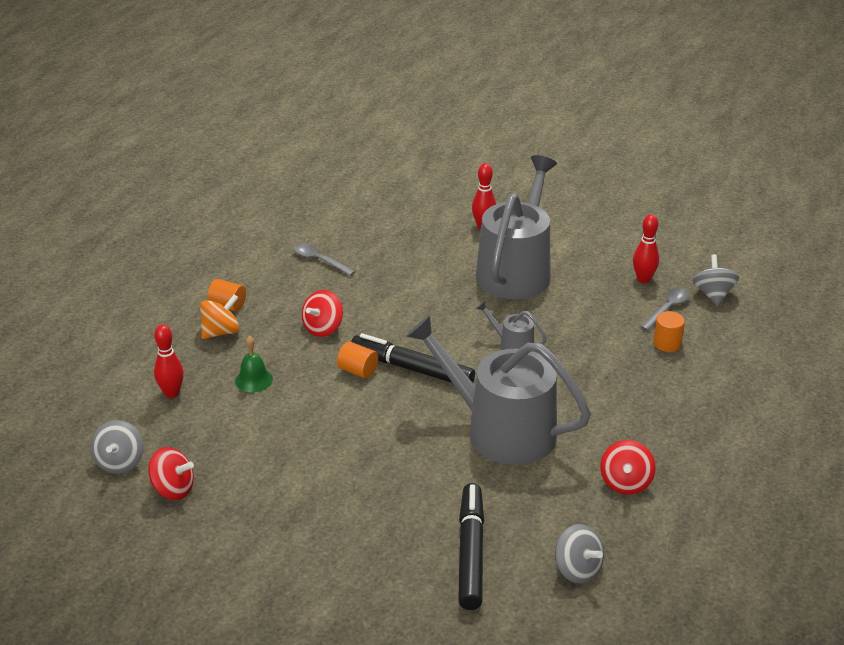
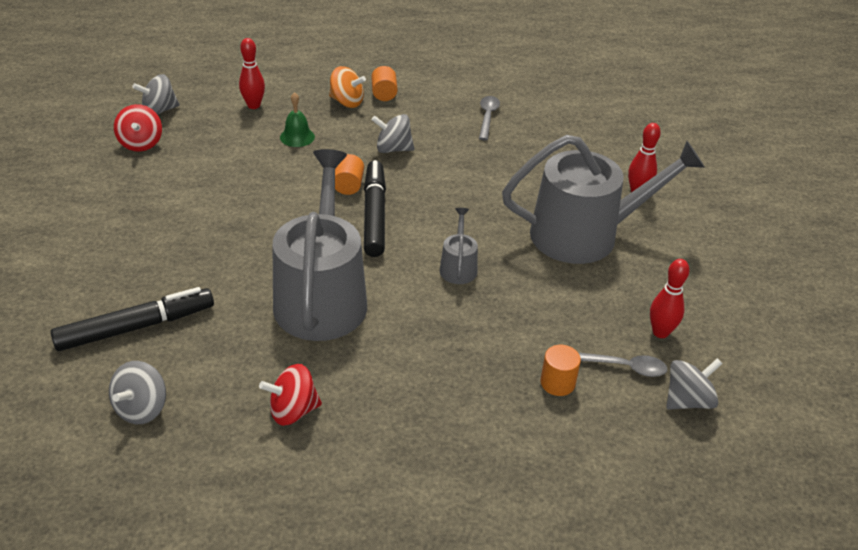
camera: 60 degrees right, 5 degrees up
red spinning top [302,290,343,337] -> grey spinning top [371,114,414,153]

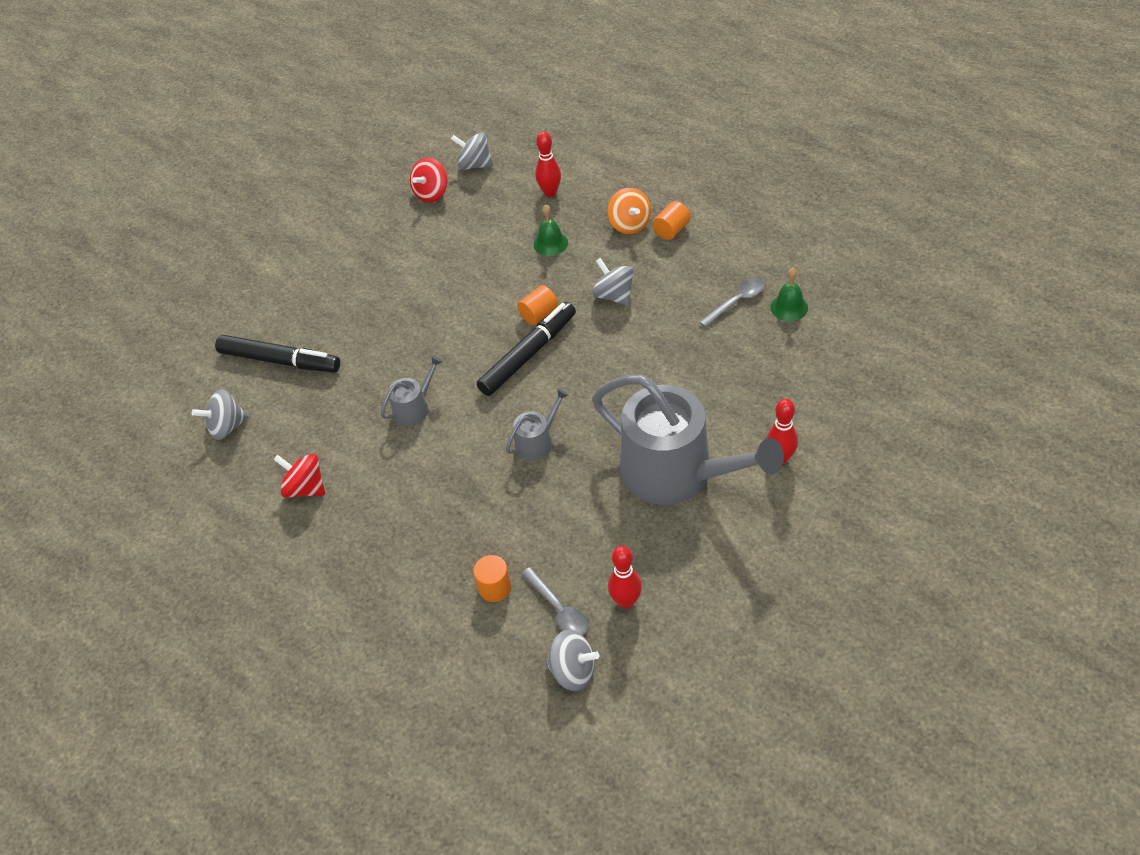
camera: 50 degrees right, 10 degrees up
grey watering can [273,149,367,341] -> grey watering can [380,355,443,426], size x0.42
none -> green bell [770,268,808,321]

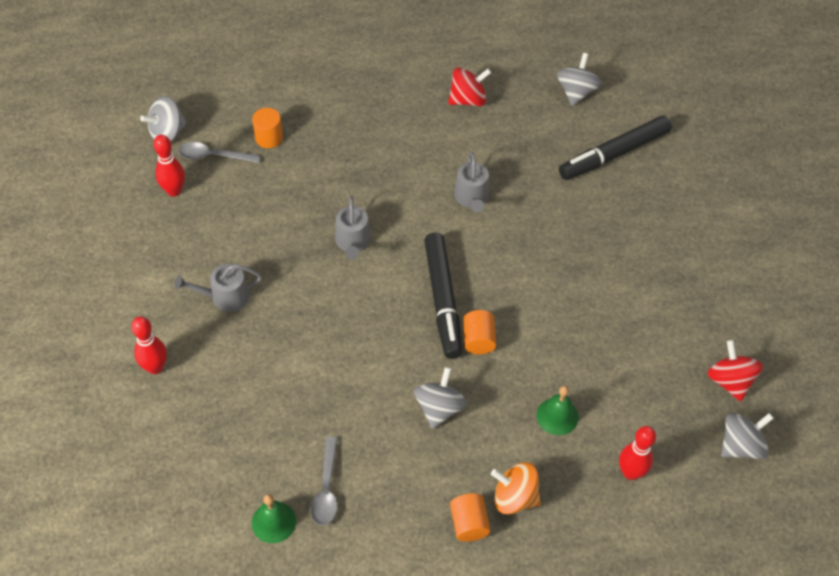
camera: 125 degrees right, 5 degrees up
grey spinning top [592,258,634,306] -> grey spinning top turned 75 degrees counterclockwise [414,367,467,429]
grey watering can [592,375,784,505] -> grey watering can [174,264,262,312], size x0.42

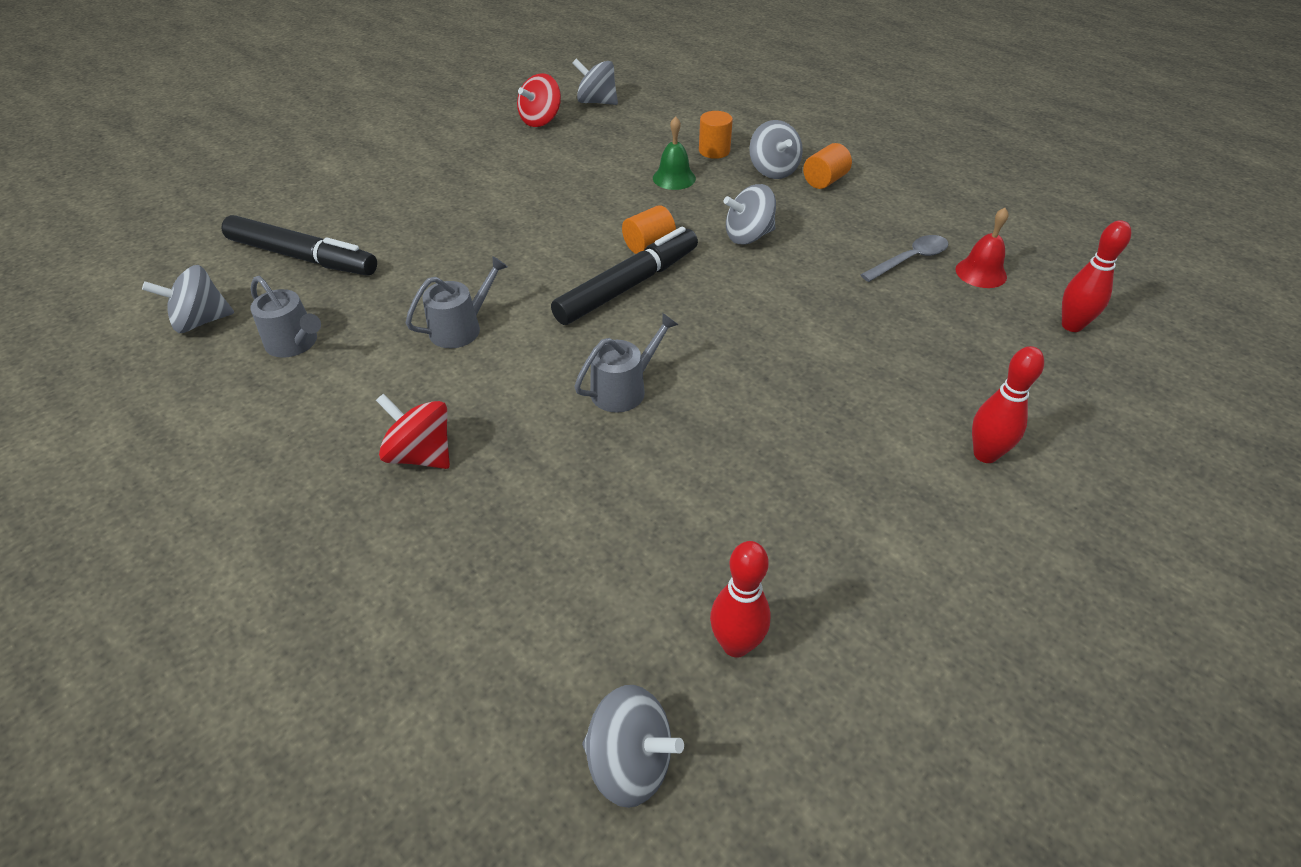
camera: 125 degrees left, 10 degrees down
grey watering can [174,264,262,312] -> grey watering can moved to [250,276,321,358]
grey spoon [179,142,260,163] -> none
orange cylinder [252,108,283,148] -> orange cylinder moved to [699,111,733,159]
green bell [252,494,296,543] -> red bell [956,208,1009,288]
red spinning top [448,67,491,106] -> red spinning top moved to [376,394,450,469]
orange spinning top [491,462,541,514] -> grey spinning top [749,120,803,179]
red bowling pin [619,426,656,480] -> red bowling pin moved to [1062,220,1131,332]

